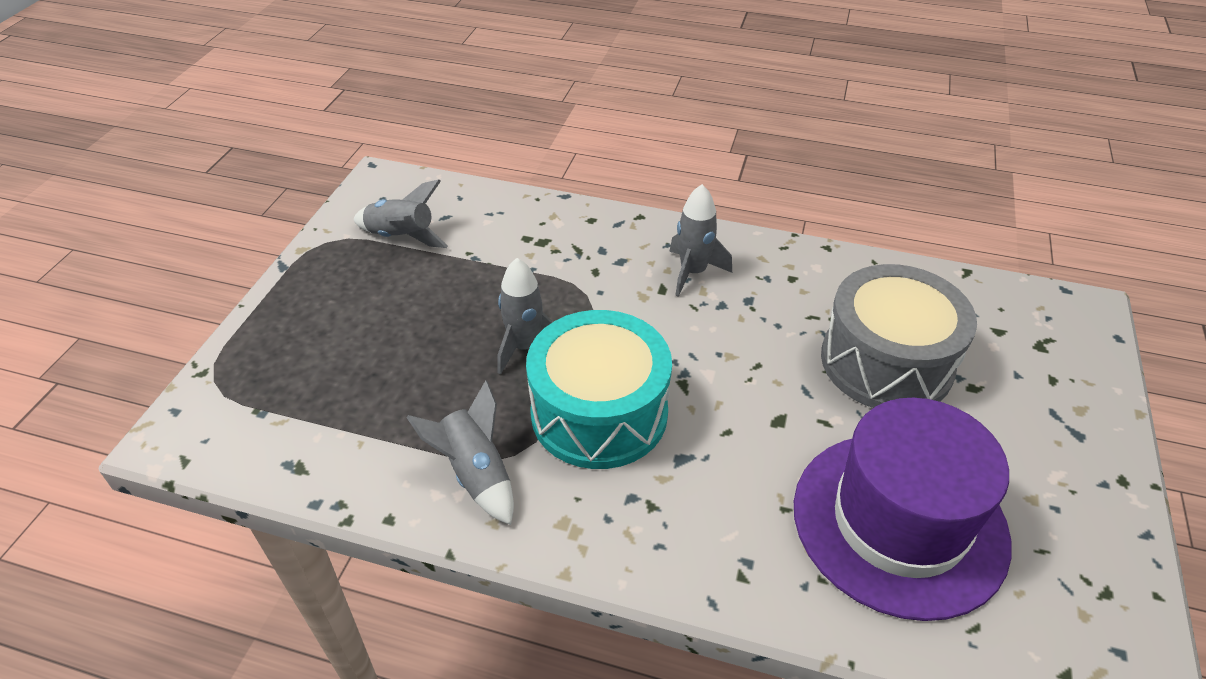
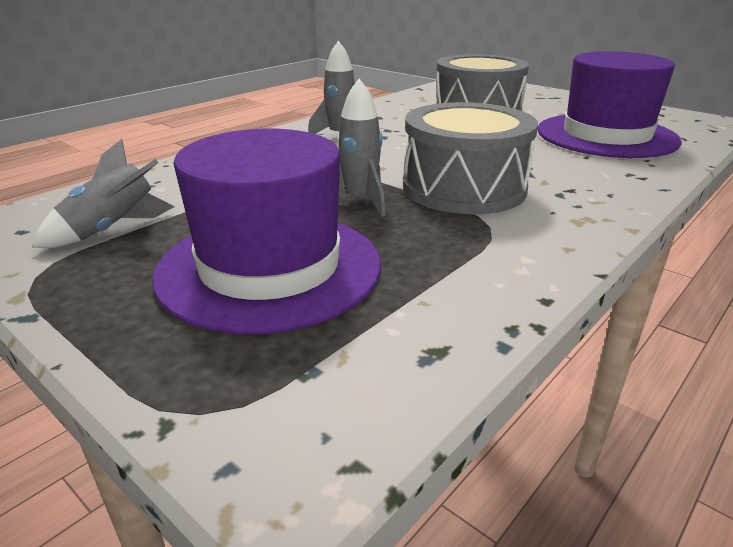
camera: 65 degrees left, 15 degrees down
grey rocket [406,380,514,525] -> none
turquoise drum [526,310,672,469] -> grey drum [403,102,538,214]
none -> purple hat [152,129,381,334]

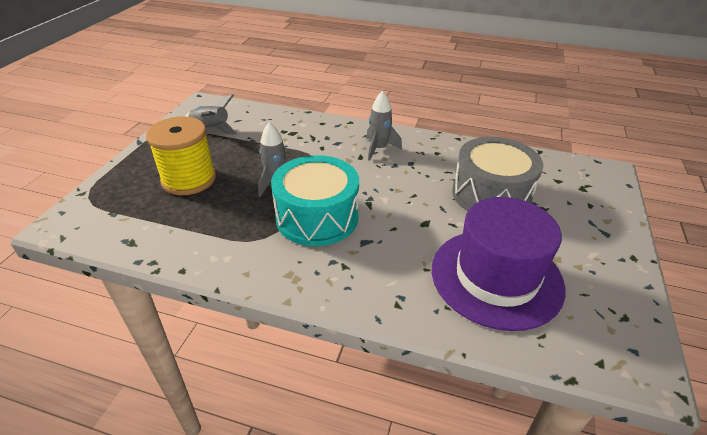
camera: 65 degrees right, 10 degrees up
purple hat [152,129,381,334] -> yellow spool [146,116,216,195]
grey drum [403,102,538,214] -> turquoise drum [271,155,359,246]

